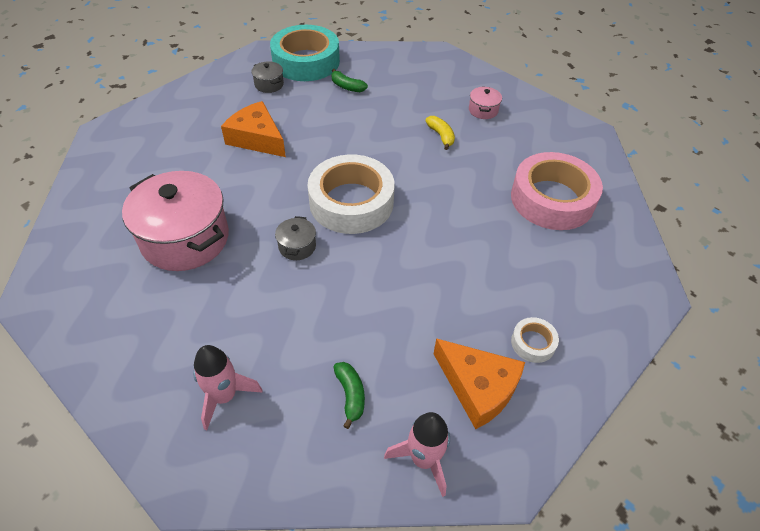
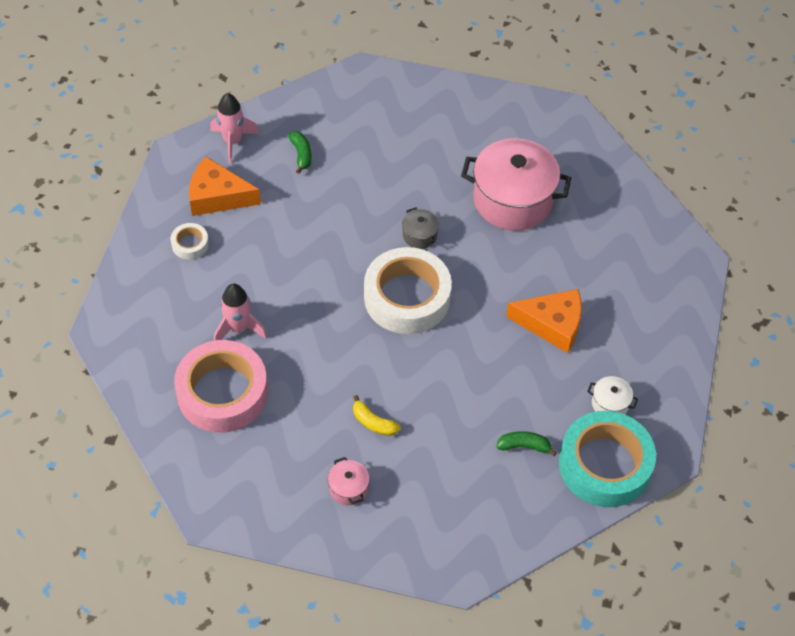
camera: 150 degrees right, 5 degrees up
pink rocket [193,345,263,431] -> pink rocket moved to [214,284,267,341]
grey pot [251,61,284,93] -> white pot [587,376,638,414]
green banana [334,362,365,429] -> green banana turned 150 degrees counterclockwise [289,131,312,174]

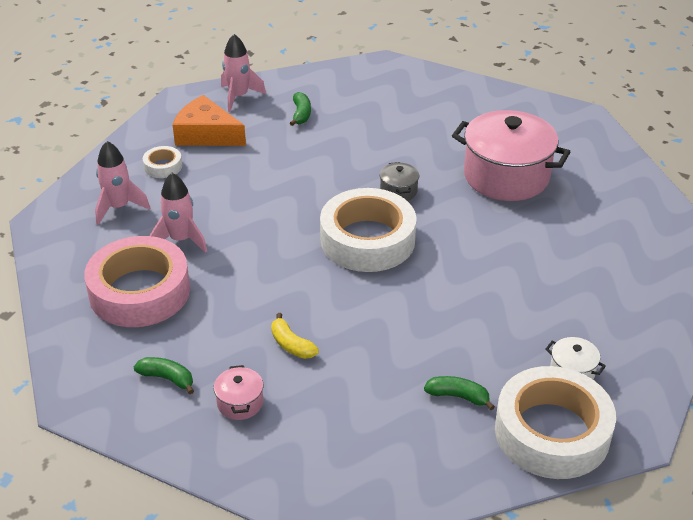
camera: 15 degrees right, 15 degrees down
orange cheese [506,289,582,353] -> none
turquoise tape [559,411,656,507] -> white tape [495,366,616,479]
none -> pink rocket [95,141,150,225]
none -> green banana [133,357,194,394]

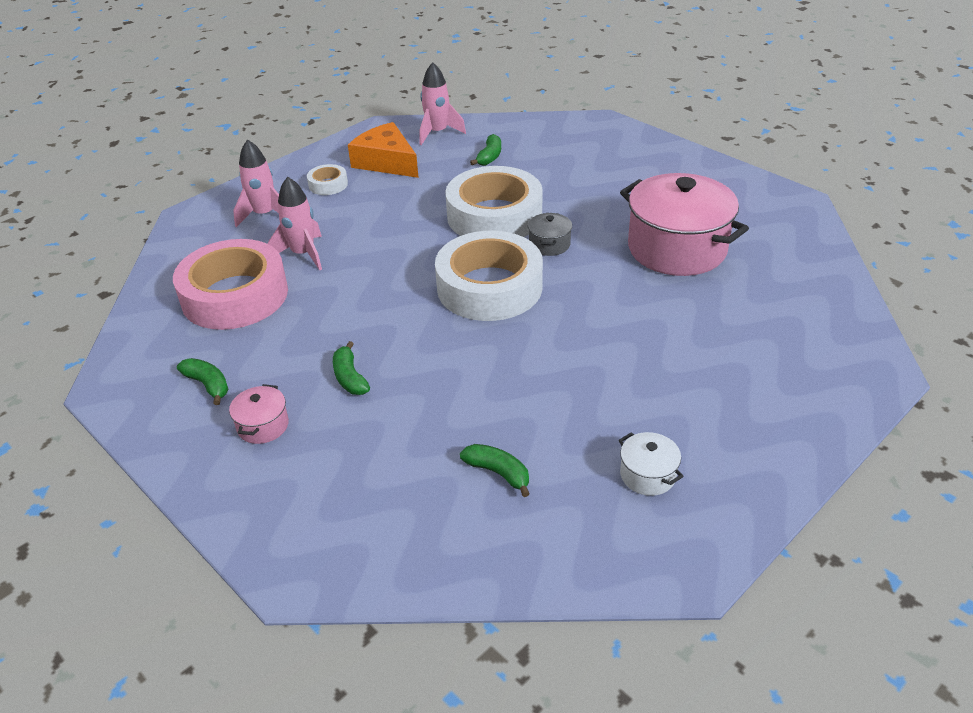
camera: 20 degrees right, 0 degrees up
yellow banana [271,313,319,359] -> green banana [333,341,370,395]
white tape [495,366,616,479] -> white tape moved to [445,166,543,237]

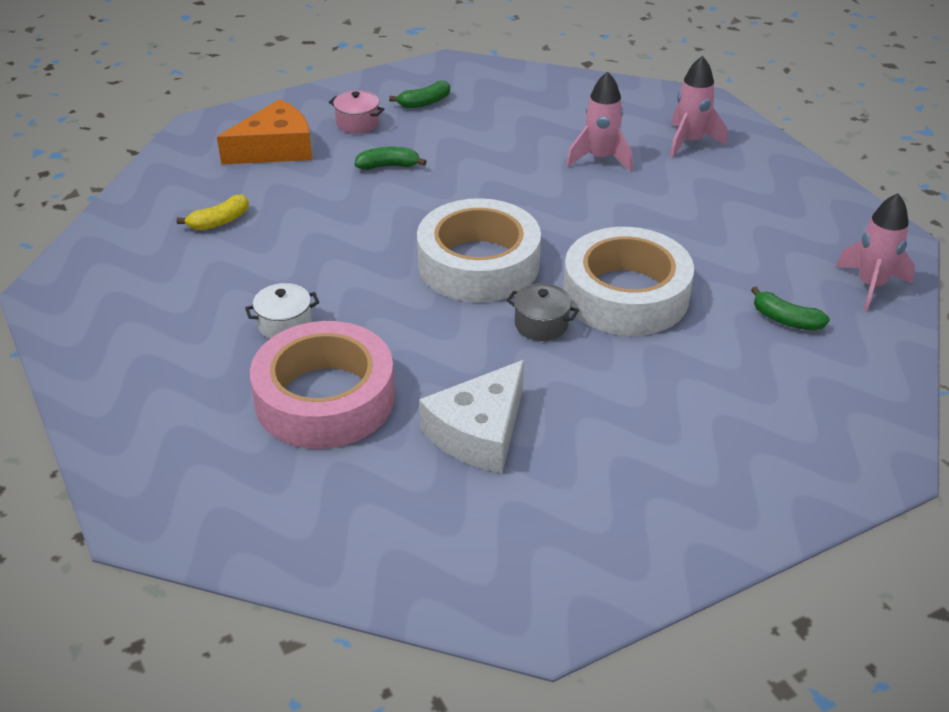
camera: 105 degrees right, 0 degrees up
pink tape [173,239,288,330] -> pink tape moved to [250,321,395,449]
white tape [307,164,348,195] -> none
orange cheese [348,122,419,178] -> orange cheese moved to [217,99,312,164]
green banana [460,444,530,497] -> yellow banana [176,195,249,230]
white pot [619,432,684,496] -> white pot moved to [245,283,319,339]
pink pot [620,173,749,276] -> white cheese [419,360,524,473]

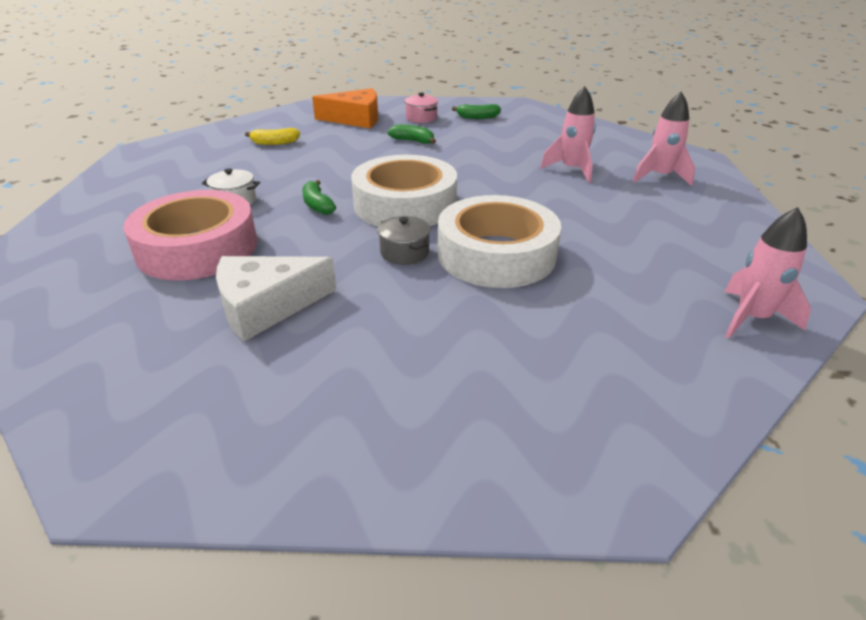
camera: 30 degrees right, 5 degrees down
green banana [751,287,830,331] -> green banana moved to [302,180,336,215]

